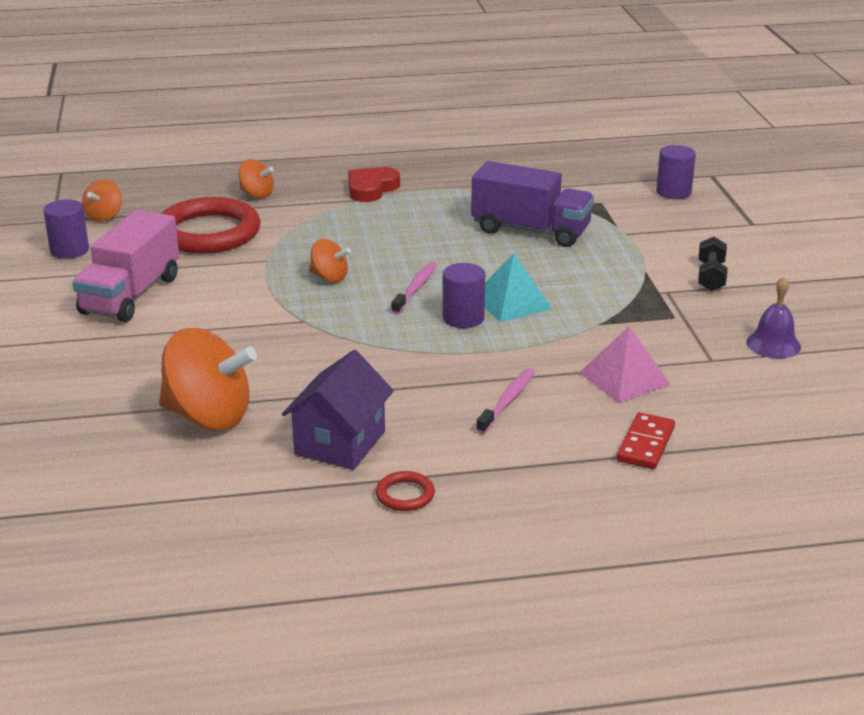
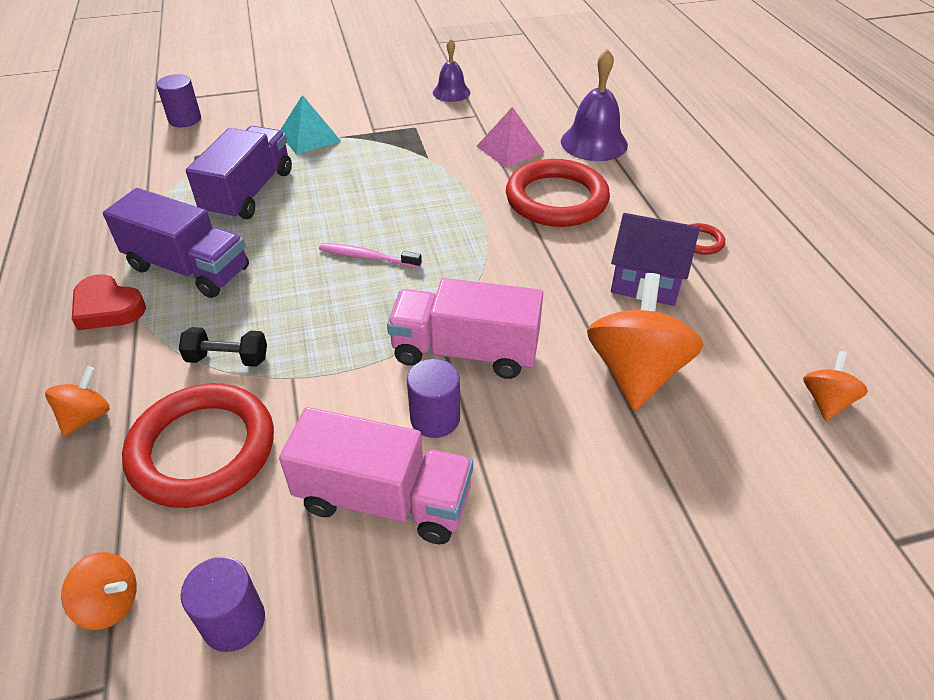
camera: 95 degrees left, 15 degrees up
orange spinning top [309,239,351,283] -> orange spinning top moved to [803,351,868,421]
purple cylinder [443,263,485,328] -> purple cylinder moved to [407,359,460,438]
pink toothbrush [476,368,535,434] -> red ring [506,159,610,227]
turquoise pyramid [485,253,552,322] -> turquoise pyramid moved to [280,95,341,155]
red domino [616,412,675,469] -> purple bell [561,48,628,161]
black dumbbell [698,237,727,291] -> black dumbbell moved to [179,327,267,367]
none -> purple truck [103,188,249,298]
none -> pink truck [387,278,543,379]

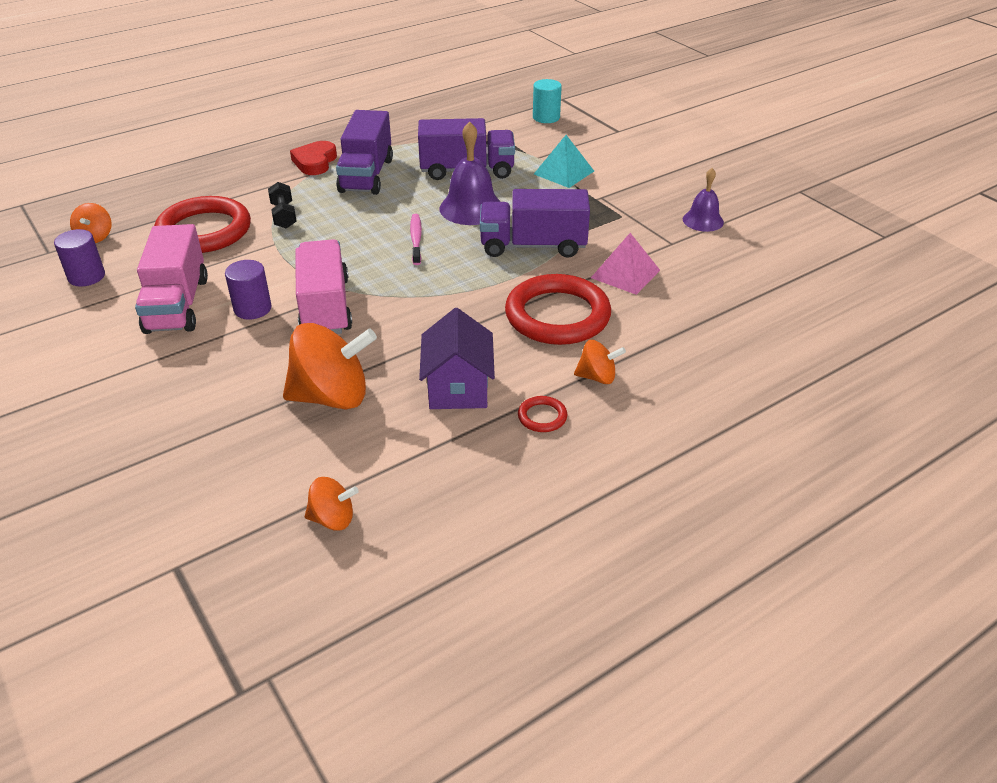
camera: 70 degrees right, 5 degrees down
orange spinning top [45,366,110,436] -> orange spinning top moved to [574,340,626,384]
purple cylinder [157,74,201,127] -> turquoise cylinder [533,79,562,123]
purple bell [561,48,628,161] -> purple bell moved to [440,121,501,225]
none -> purple truck [480,189,590,258]

